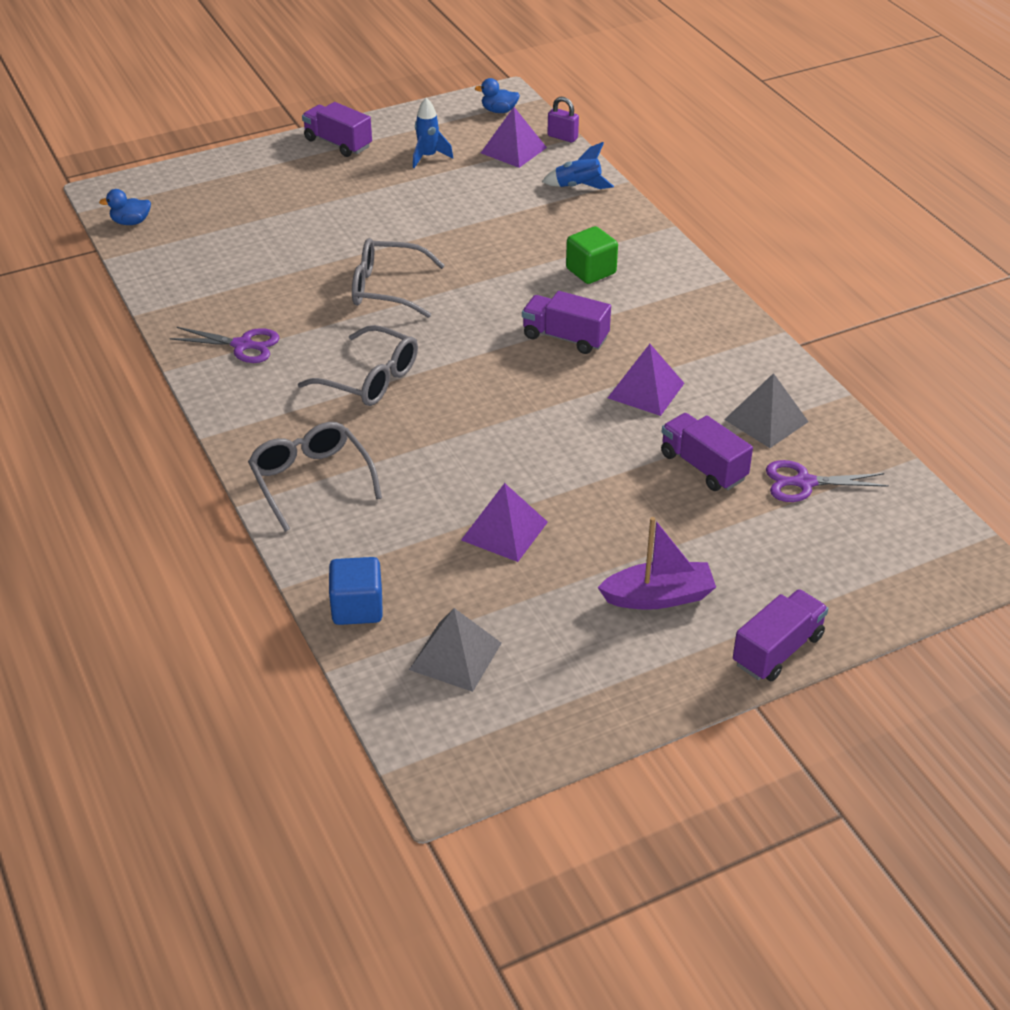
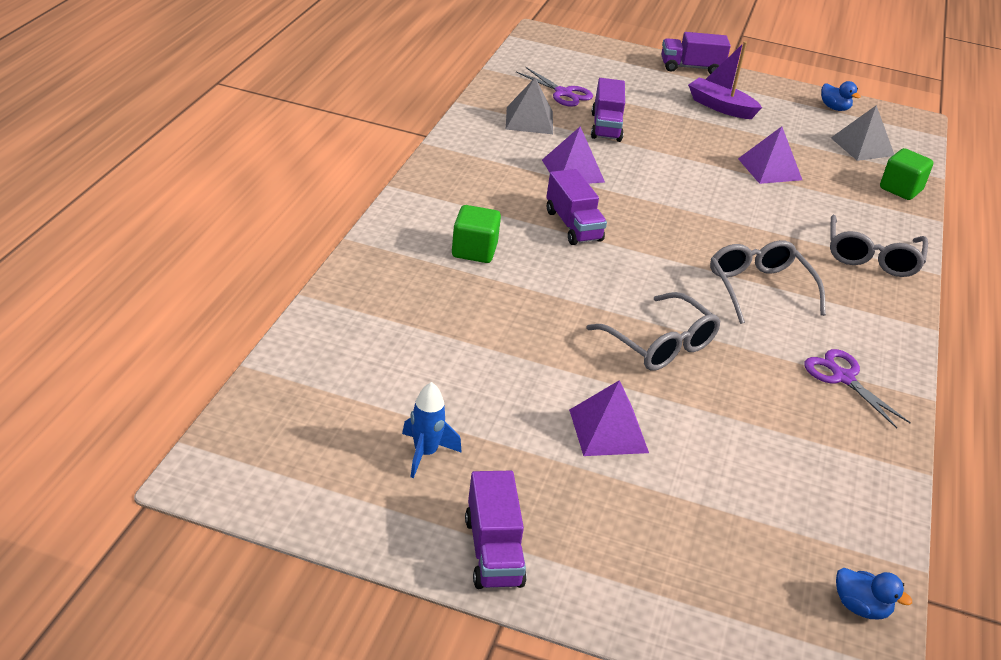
camera: 140 degrees left, 5 degrees down
blue cube [329,557,383,625] -> green cube [880,148,933,200]
blue duck [475,78,520,113] -> blue duck moved to [821,81,861,111]
purple pyramid [481,107,547,168] -> purple pyramid moved to [569,380,649,456]
blue rocket [542,142,614,189] -> none
purple padlock [547,97,579,142] -> none

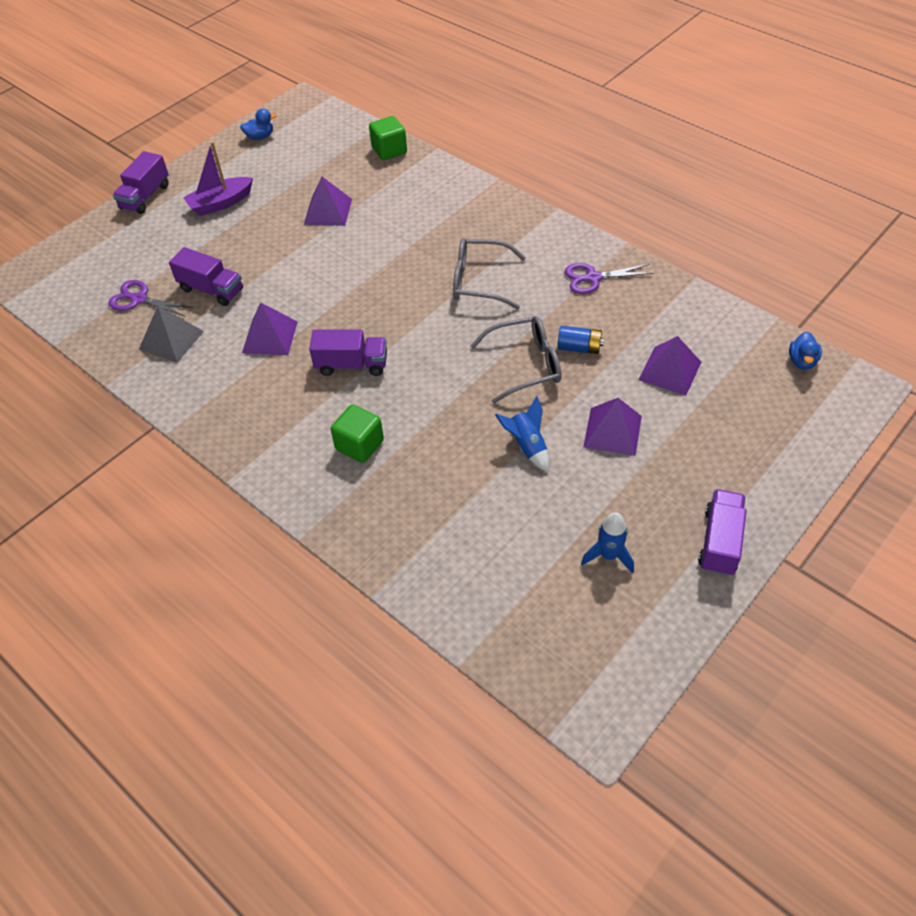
camera: 60 degrees left, 15 degrees up
purple truck [465,471,527,589] -> purple truck turned 90 degrees counterclockwise [698,489,746,576]
purple scissors [516,67,593,107] -> purple scissors turned 135 degrees counterclockwise [109,280,194,317]
grey glasses [830,215,928,277] -> none
grey pyramid [831,105,894,161] -> none
blue duck [836,568,912,619] -> blue duck turned 135 degrees clockwise [789,332,822,370]
none -> blue rocket [495,396,550,472]
none -> blue battery [557,326,604,354]
none -> purple pyramid [639,336,701,396]

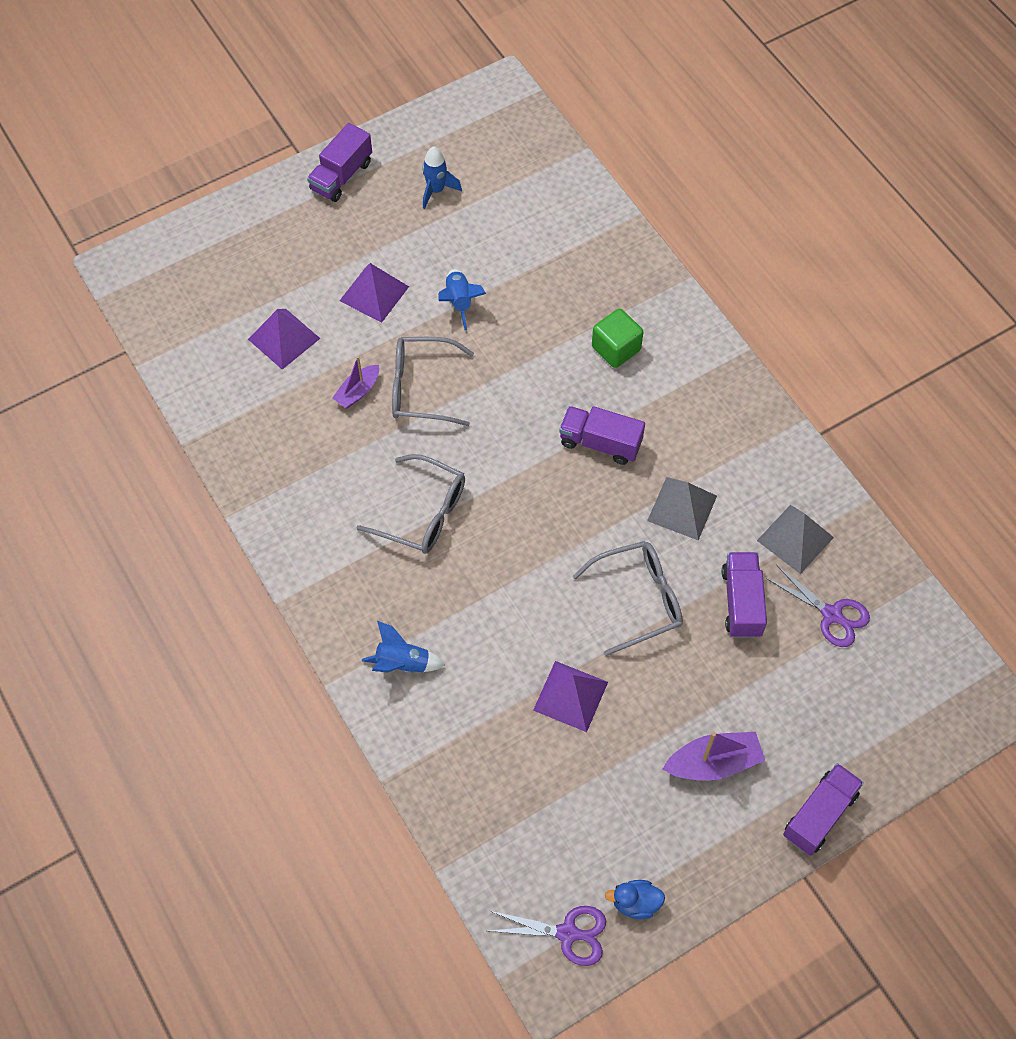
camera: 165 degrees left, 10 degrees up
purple truck [169,247,243,306] -> purple truck turned 45 degrees clockwise [722,552,767,638]
purple pyramid [242,302,298,355] -> grey pyramid [647,477,717,540]
green cube [369,116,407,160] -> none
blue battery [557,326,604,354] -> purple boat [332,356,379,408]
purple scissors [565,263,653,294] -> purple scissors moved to [489,906,606,966]
blue duck [789,332,822,370] -> none
none -> blue rocket [362,621,445,673]
none -> grey glasses [572,541,683,656]

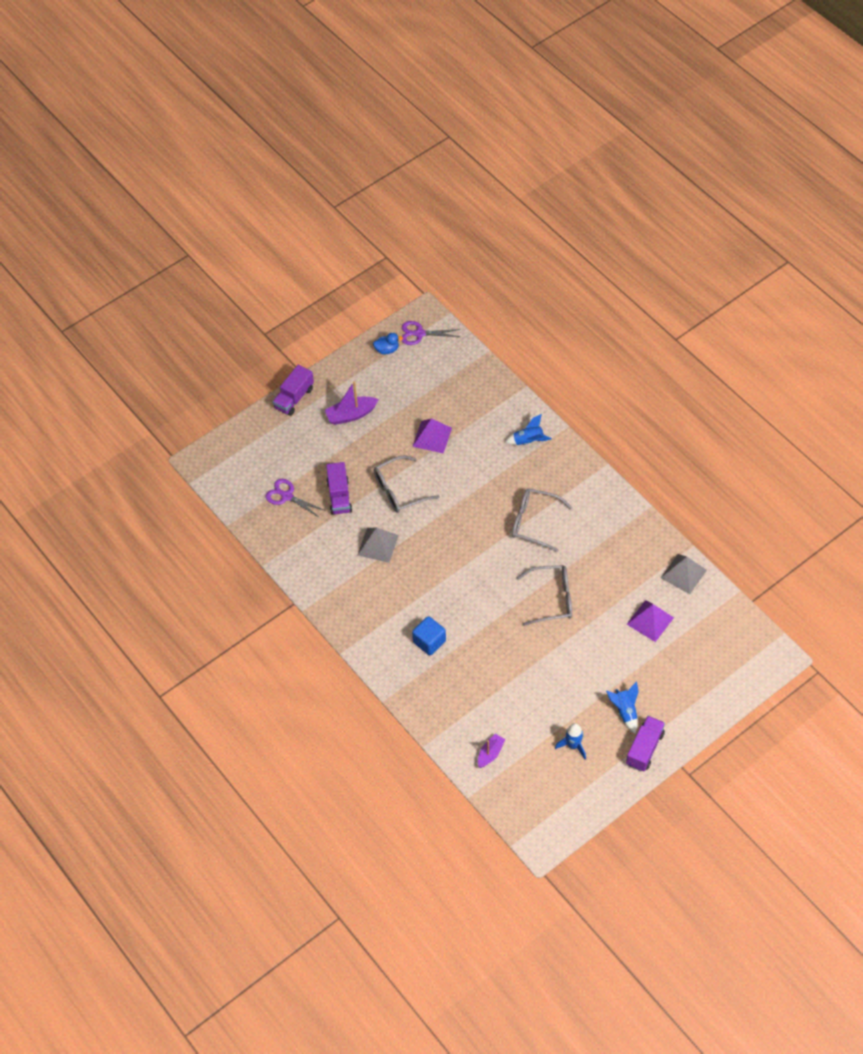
camera: 175 degrees right, 5 degrees down
purple boat [332,356,379,408] -> purple boat moved to [478,734,505,768]
purple pyramid [340,263,409,323] -> none
blue rocket [438,269,486,330] -> blue rocket moved to [606,681,639,733]
purple truck [559,406,645,465] -> none
green cube [592,309,643,368] -> blue cube [412,616,446,655]
grey pyramid [757,505,834,574] -> grey pyramid moved to [661,554,707,594]

